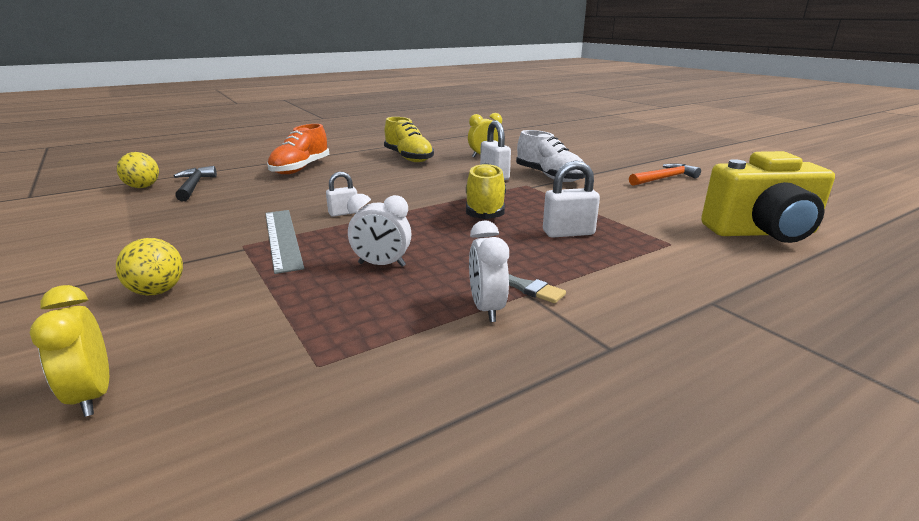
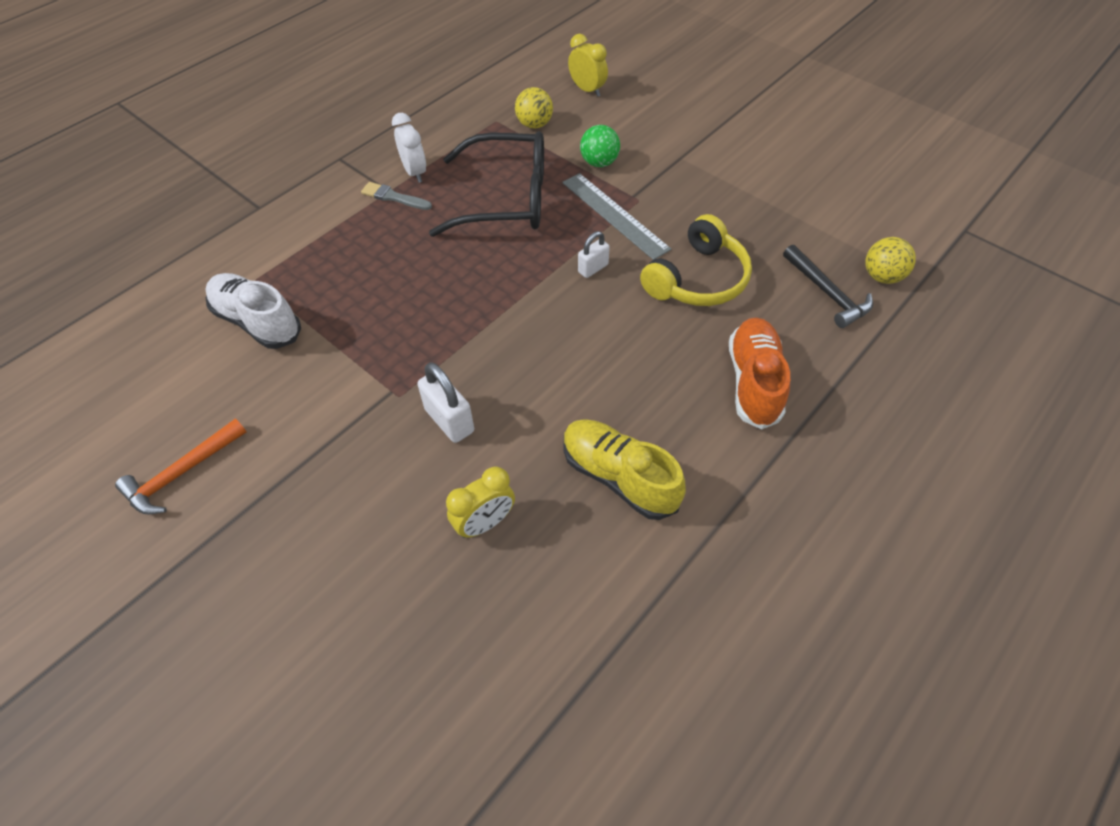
camera: 165 degrees right, 30 degrees up
yellow ball [116,238,183,295] -> yellow ball moved to [515,87,553,129]
white clock [347,194,412,267] -> black glasses [429,131,544,237]
yellow shoe [466,163,506,219] -> none
white shoe [516,130,585,182] -> white shoe moved to [205,273,301,349]
white padlock [543,161,600,238] -> none
yellow camera [701,151,835,243] -> none
none -> green ball [580,125,620,167]
none -> yellow headphones [640,214,752,306]

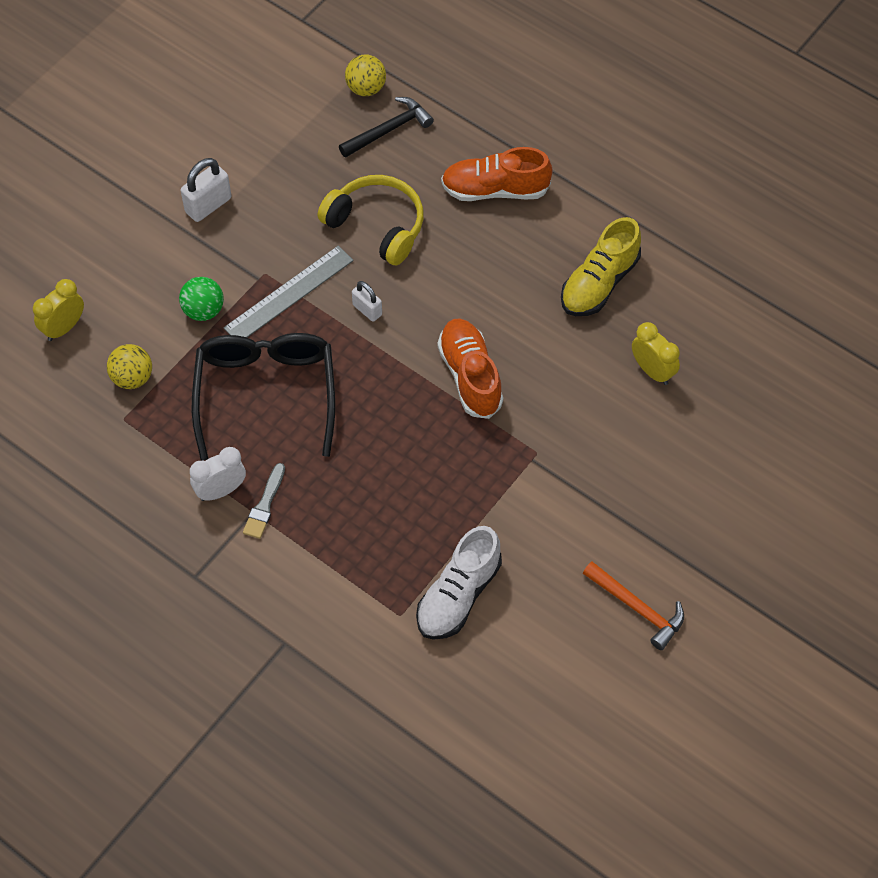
camera: 95 degrees left, 5 degrees up
white padlock [417,362,474,443] -> white padlock moved to [181,158,231,222]
none -> orange shoe [438,319,503,419]

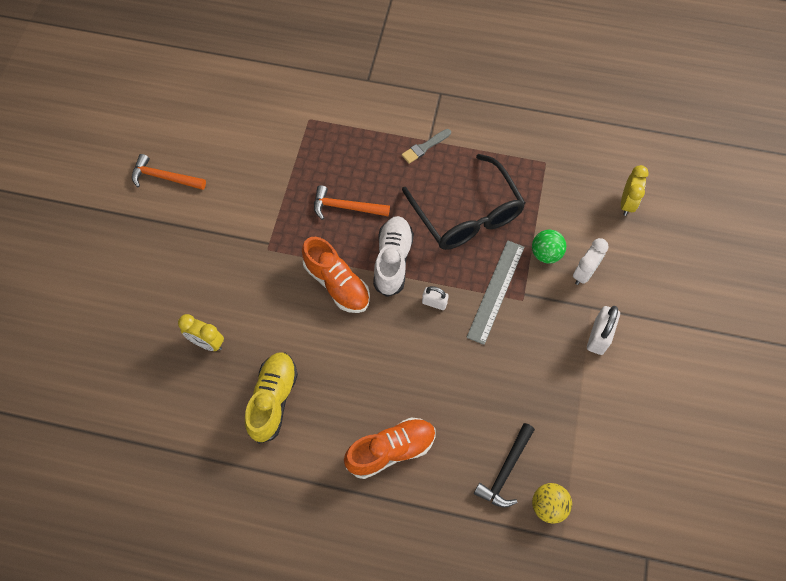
camera: 155 degrees right, 5 degrees up
yellow ball [107,344,152,389] -> none
white clock [190,447,246,501] -> white clock moved to [573,238,609,285]
grey brush [243,463,285,539] -> grey brush turned 120 degrees counterclockwise [402,129,451,164]
yellow headphones [318,175,424,266] -> none
white shoe [416,526,502,640] -> white shoe moved to [373,216,414,297]
none -> orange hammer [314,185,390,220]

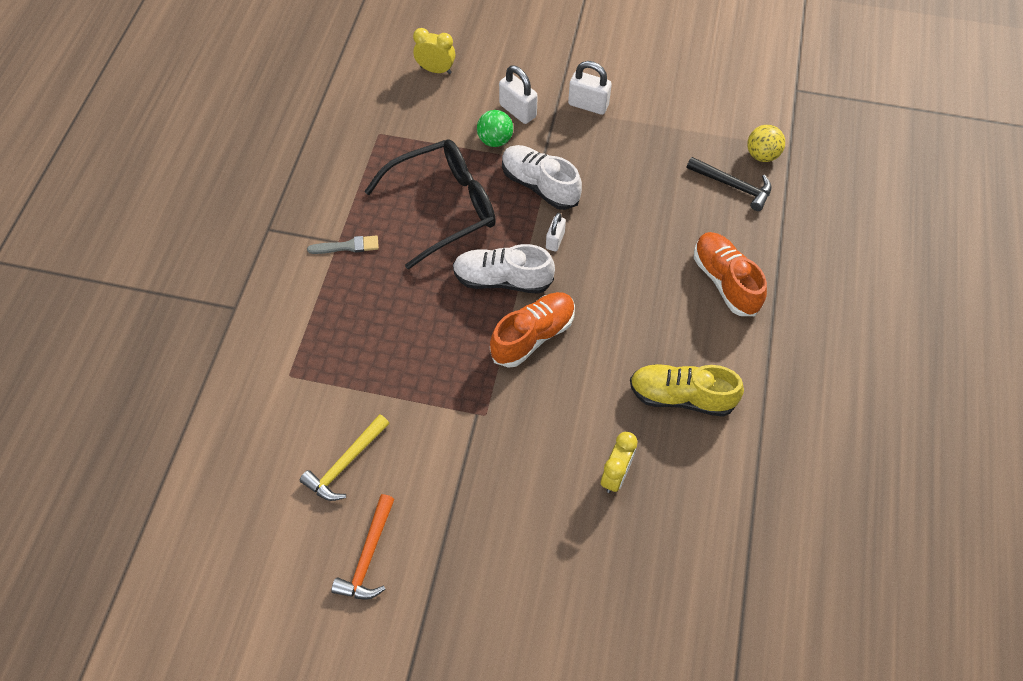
camera: 90 degrees left, 5 degrees down
orange hammer [314,185,390,220] -> none
grey brush [402,129,451,164] -> grey brush turned 60 degrees counterclockwise [307,235,379,254]
grey ruler [466,240,525,345] -> white shoe [502,145,582,210]
white clock [573,238,609,285] -> white padlock [499,65,538,124]
none -> yellow hammer [300,414,390,501]

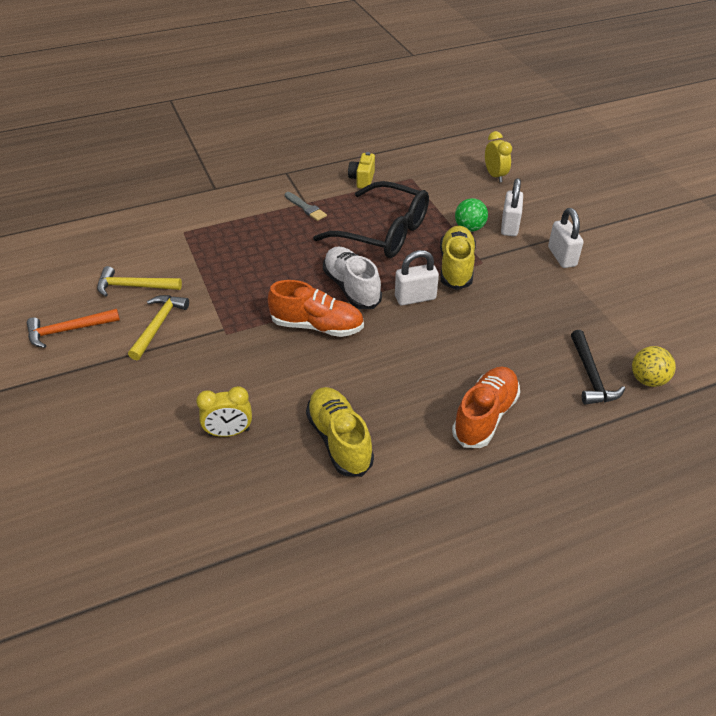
camera: 55 degrees right, 15 degrees down
white shoe [502,145,582,210] -> yellow shoe [440,226,476,290]
white padlock [546,213,566,251] -> white padlock [395,250,439,305], size x1.57
none -> yellow hammer [128,295,189,360]
none -> yellow camera [348,152,375,189]

